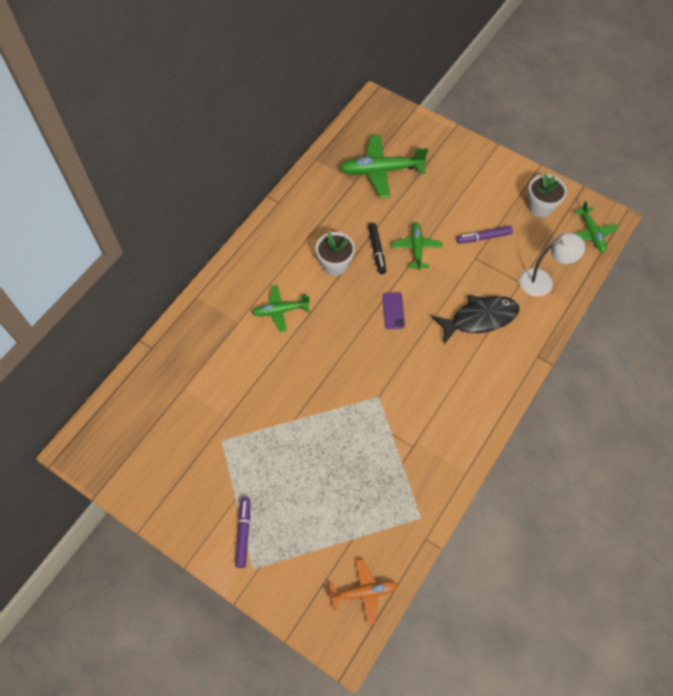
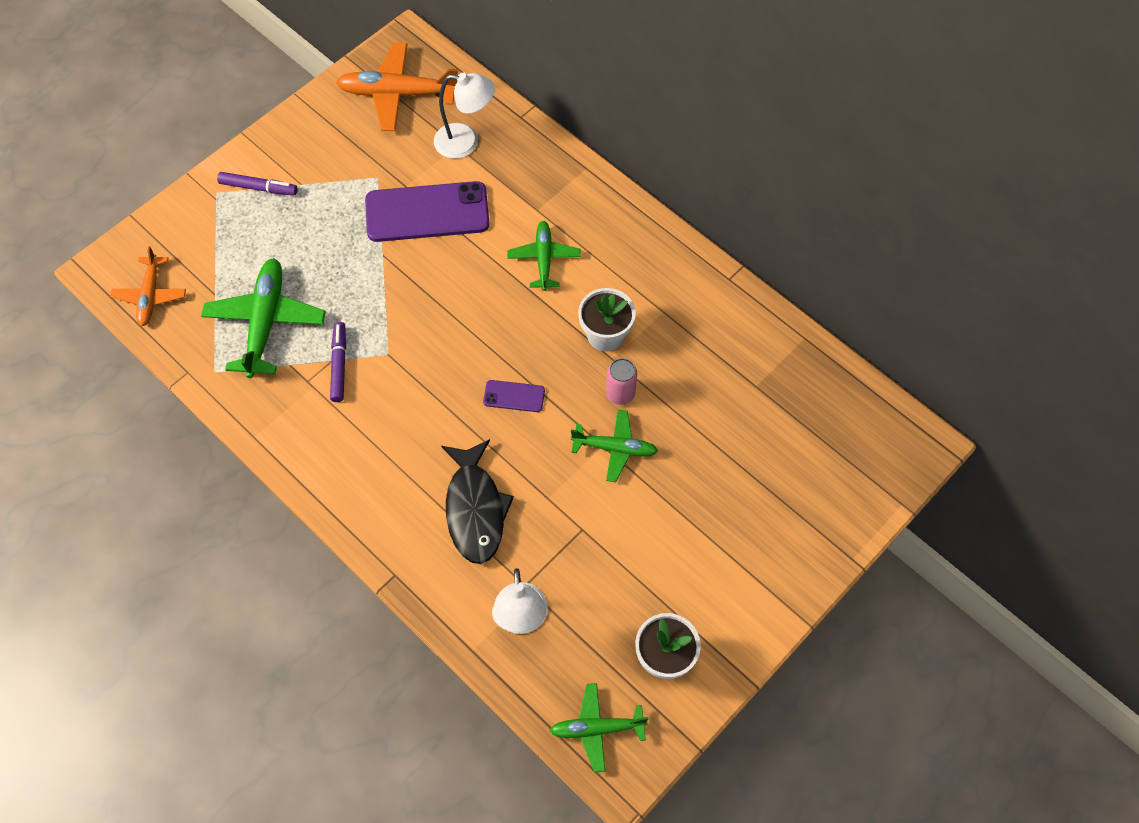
camera: 100 degrees right, 0 degrees up
green plane [339,135,428,198] -> green plane moved to [201,258,326,378]
black marker [368,223,386,274] -> pink can [606,358,637,405]
purple marker [456,226,513,244] -> purple marker moved to [330,322,346,402]
none -> orange plane [336,43,458,131]
none -> purple phone [365,181,490,242]
none -> white lamp [434,73,495,159]

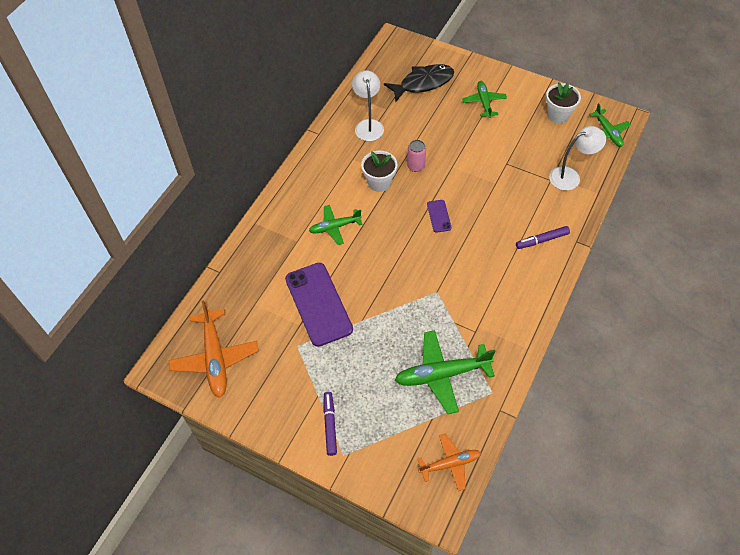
camera: 105 degrees left, 5 degrees down
purple marker [330,322,346,402] -> purple marker moved to [516,226,570,249]
white lamp [434,73,495,159] -> white lamp moved to [352,70,384,141]
black fish [441,439,514,564] -> black fish moved to [384,64,454,102]
green plane [571,410,658,482] -> green plane moved to [462,81,507,118]

